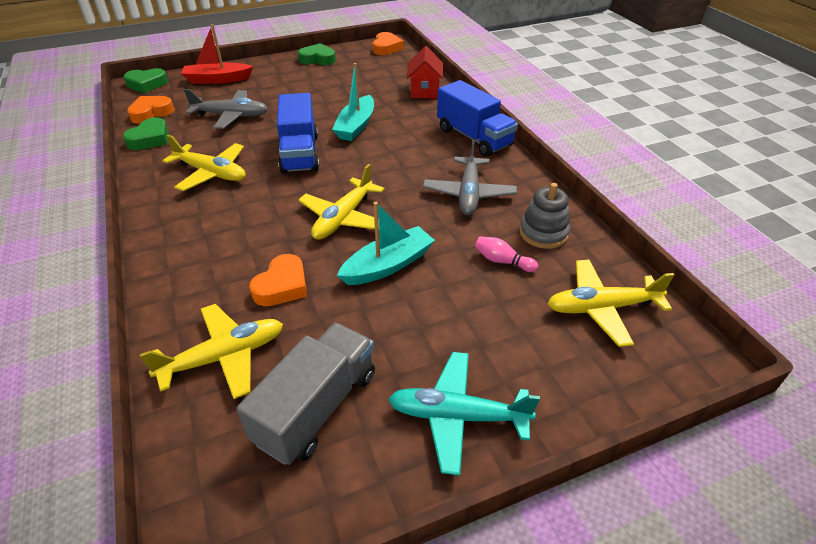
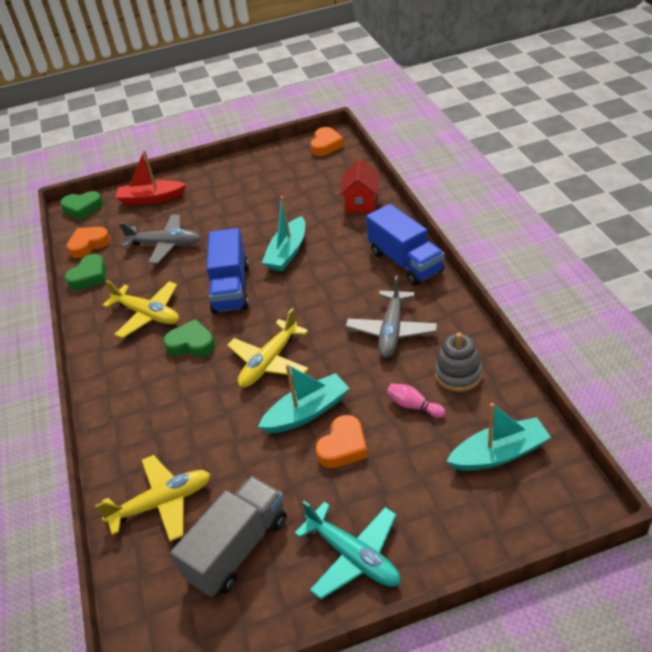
camera: 10 degrees right, 0 degrees up
orange heart [249,254,307,306] -> orange heart moved to [316,415,368,468]
green heart [298,43,336,65] -> green heart moved to [163,319,215,357]
turquoise plane [388,352,540,476] -> turquoise plane turned 150 degrees counterclockwise [294,501,400,599]
yellow plane [547,260,674,347] -> turquoise boat [446,403,551,471]

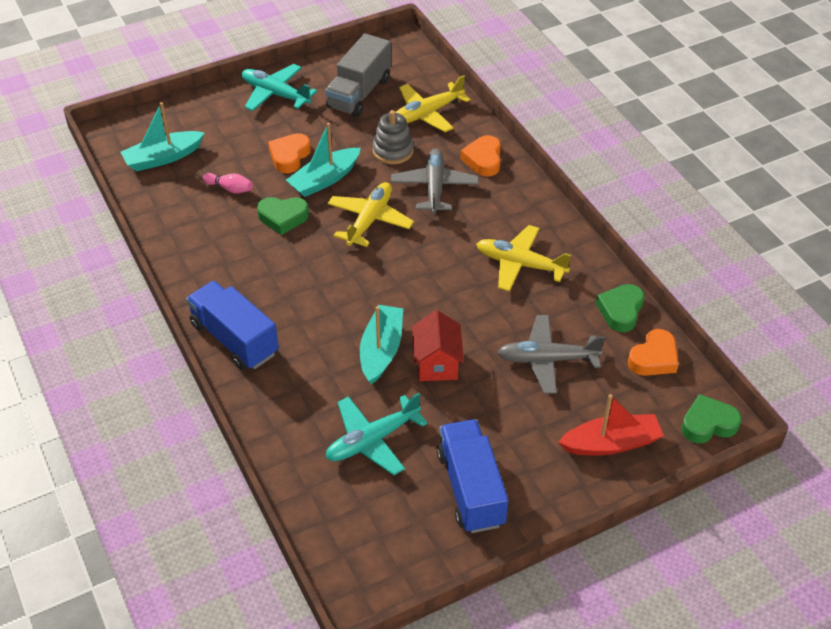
camera: 165 degrees right, 5 degrees up
green heart [163,319,215,357] -> green heart moved to [257,197,309,235]
blue truck [206,228,249,314] -> blue truck moved to [437,419,508,533]
orange heart [311,127,344,156] -> orange heart moved to [460,135,501,177]
red house [340,159,379,213] -> red house moved to [412,310,464,381]
grey plane [345,275,438,357] -> grey plane moved to [391,148,479,214]
grey stacking toy [435,332,483,392] -> grey stacking toy moved to [372,110,414,164]
none -> turquoise plane [326,393,428,475]

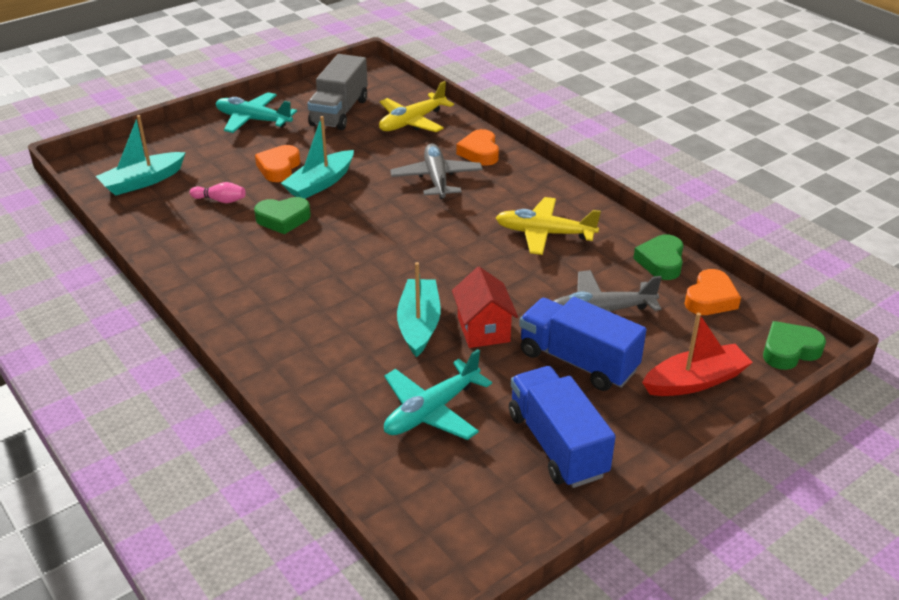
camera: 10 degrees left, 10 degrees down
blue truck [186,281,279,370] -> blue truck moved to [519,297,647,391]
yellow plane [328,182,414,247] -> none
grey stacking toy [372,110,414,164] -> none

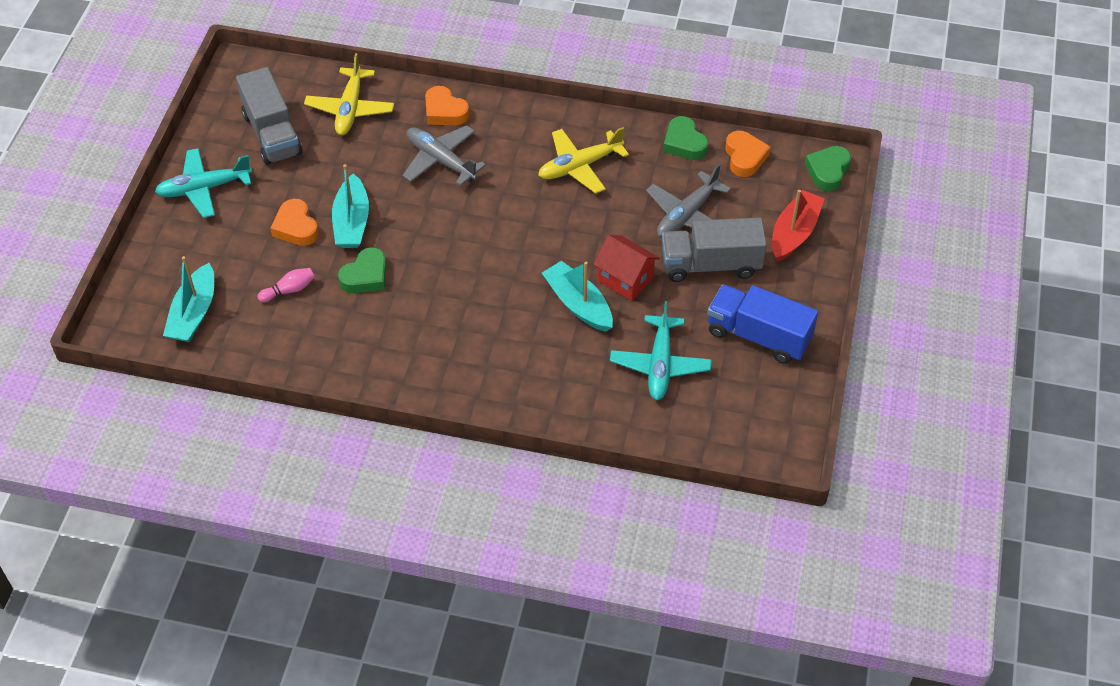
camera: 40 degrees left, 15 degrees up
blue truck [519,297,647,391] -> grey truck [662,217,767,282]

